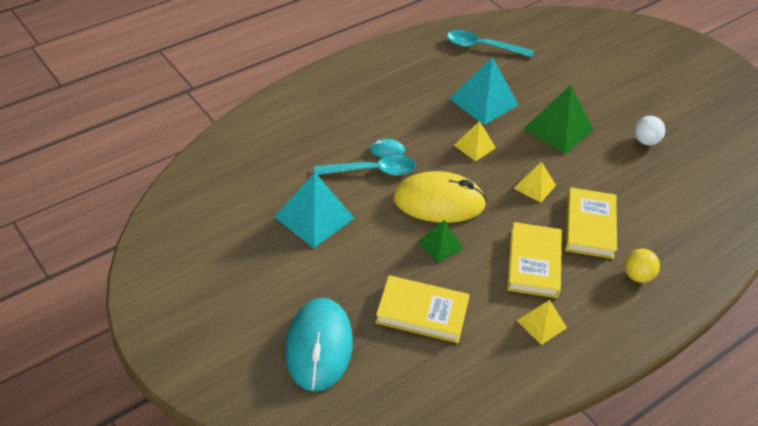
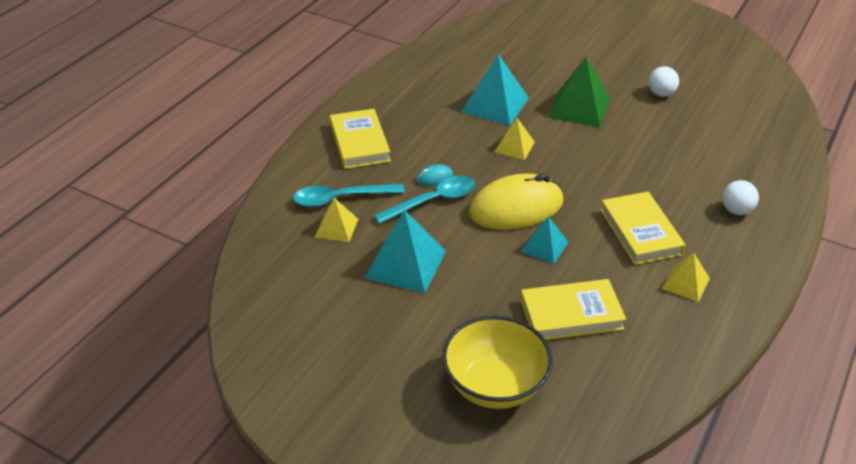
camera: 20 degrees left, 5 degrees down
turquoise mouse [285,298,353,391] -> yellow bowl [442,315,553,409]
green pyramid [417,220,464,263] -> turquoise pyramid [521,216,568,264]
turquoise spoon [447,30,534,57] -> turquoise spoon moved to [293,184,405,207]
yellow pyramid [514,162,556,203] -> yellow pyramid moved to [315,198,358,242]
yellow book [565,187,617,259] -> yellow book moved to [330,109,391,169]
yellow ball [625,249,660,283] -> white ball [722,180,759,215]

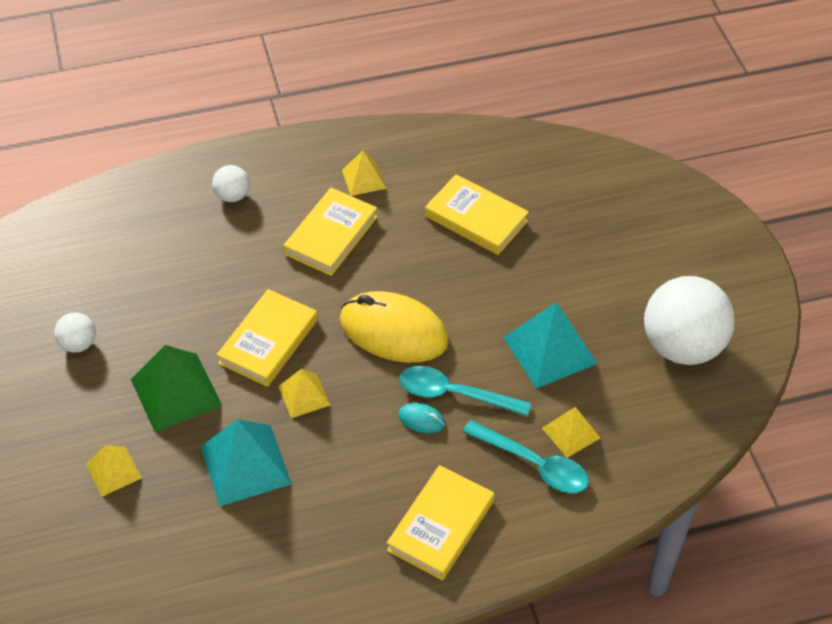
camera: 135 degrees left, 10 degrees up
yellow bowl [442,315,553,409] -> none
turquoise pyramid [521,216,568,264] -> none
none -> yellow pyramid [86,445,142,497]
none -> yellow book [217,289,318,387]
none -> white ball [644,276,735,365]

